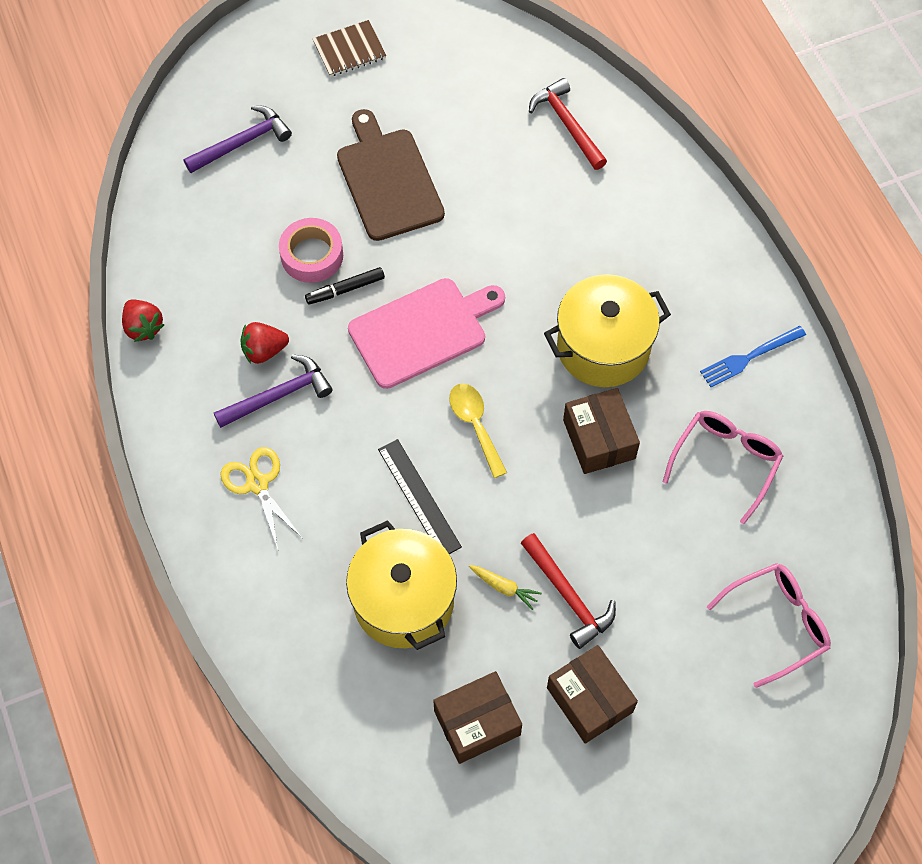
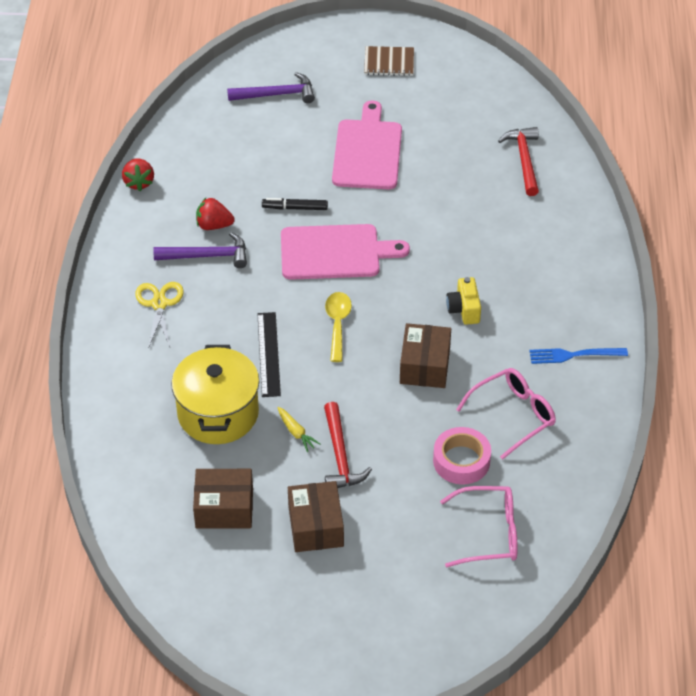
camera: 25 degrees right, 15 degrees down
pink tape [279,218,343,283] -> pink tape moved to [433,427,491,485]
brown cutting board [337,109,445,241] -> pink cutting board [332,100,402,190]
yellow pot [544,274,671,387] -> yellow camera [446,277,481,325]

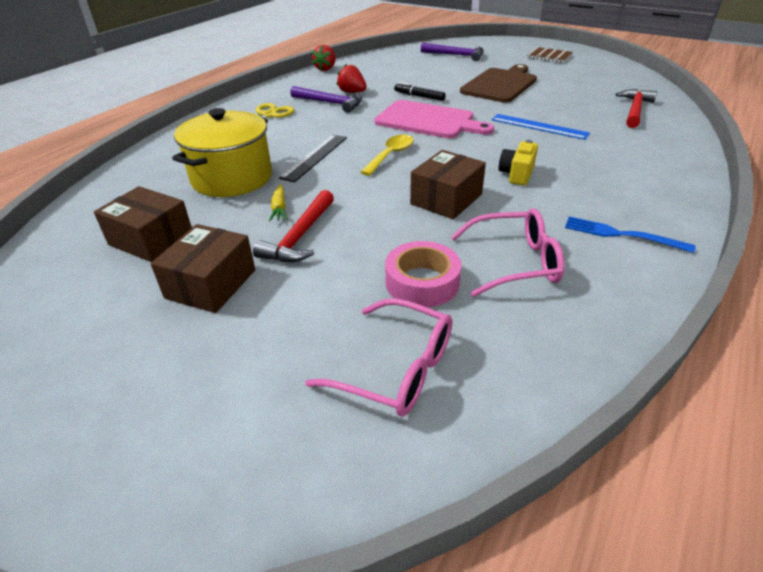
camera: 30 degrees right, 10 degrees down
pink cutting board [332,100,402,190] -> brown cutting board [460,64,537,103]
none -> blue ruler [492,114,590,140]

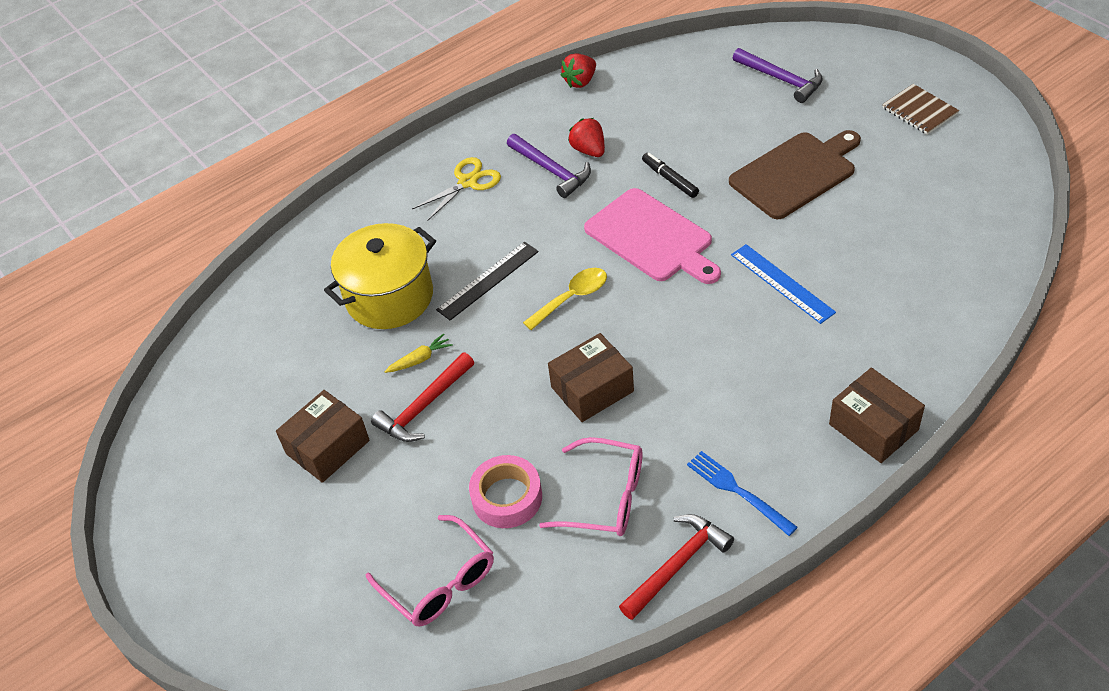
camera: 25 degrees right, 10 degrees up
brown box [94,186,192,262] -> brown box moved to [829,368,925,463]
yellow carrot [269,184,288,221] -> yellow carrot turned 135 degrees counterclockwise [384,334,453,373]
yellow camera [499,140,538,186] -> none
red hammer [616,89,657,128] -> red hammer moved to [619,514,734,620]

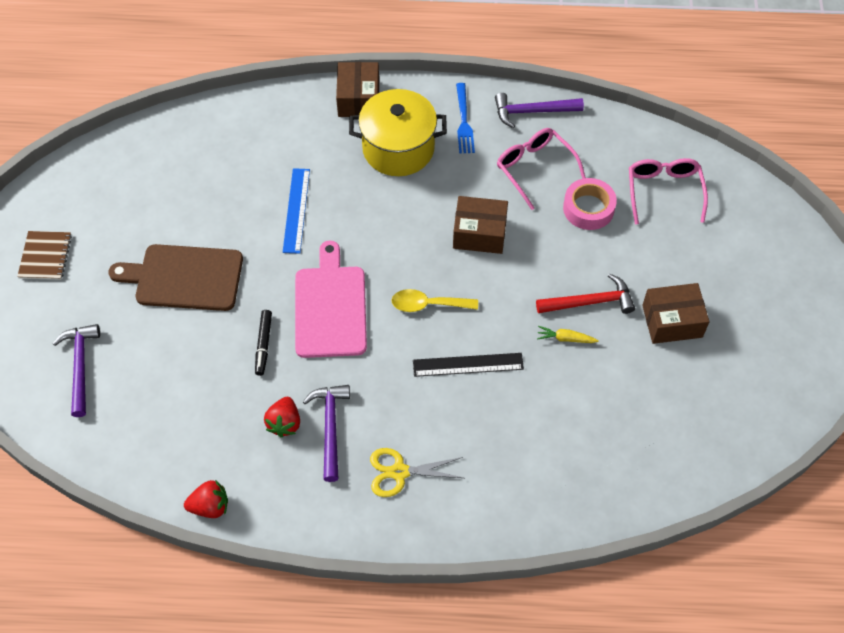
camera: 145 degrees left, 10 degrees up
yellow pot [324,223,436,329] -> yellow pot moved to [349,89,447,176]
red hammer [619,514,734,620] -> purple hammer [495,93,584,128]

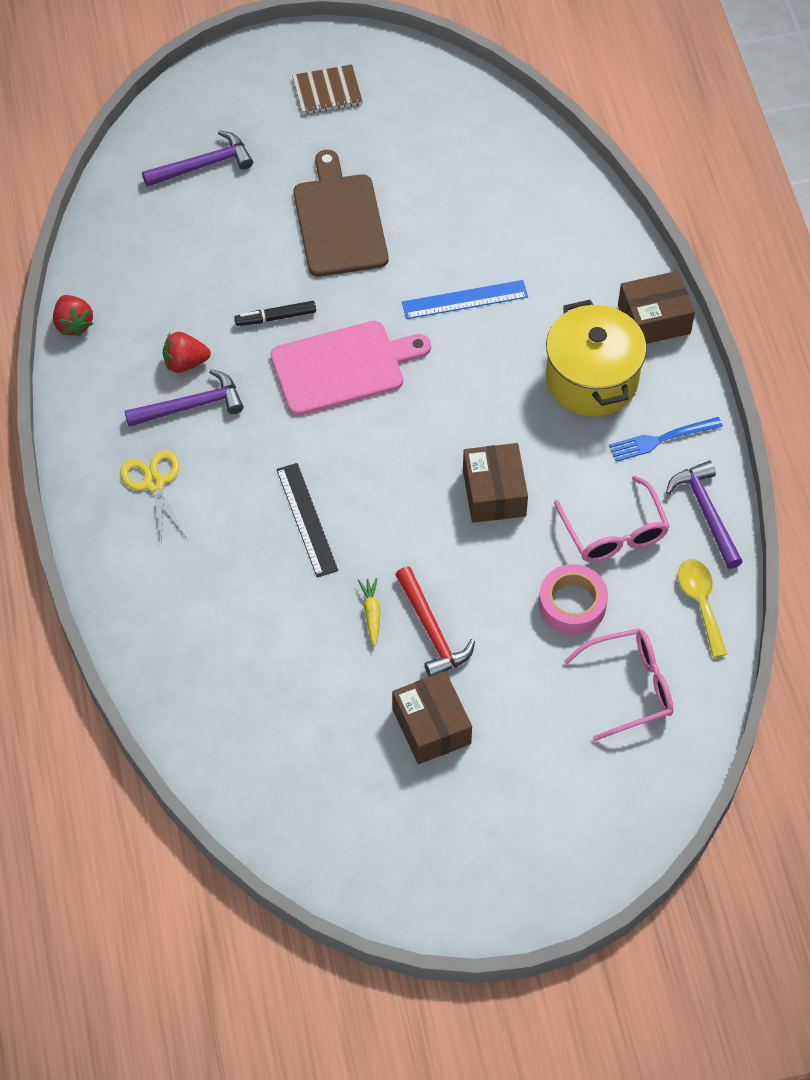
camera: 75 degrees right, 0 degrees up
yellow spoon [391,289,478,312] -> yellow spoon moved to [678,559,727,658]
pink glasses [497,128,586,210] -> pink glasses turned 120 degrees clockwise [554,476,669,562]

